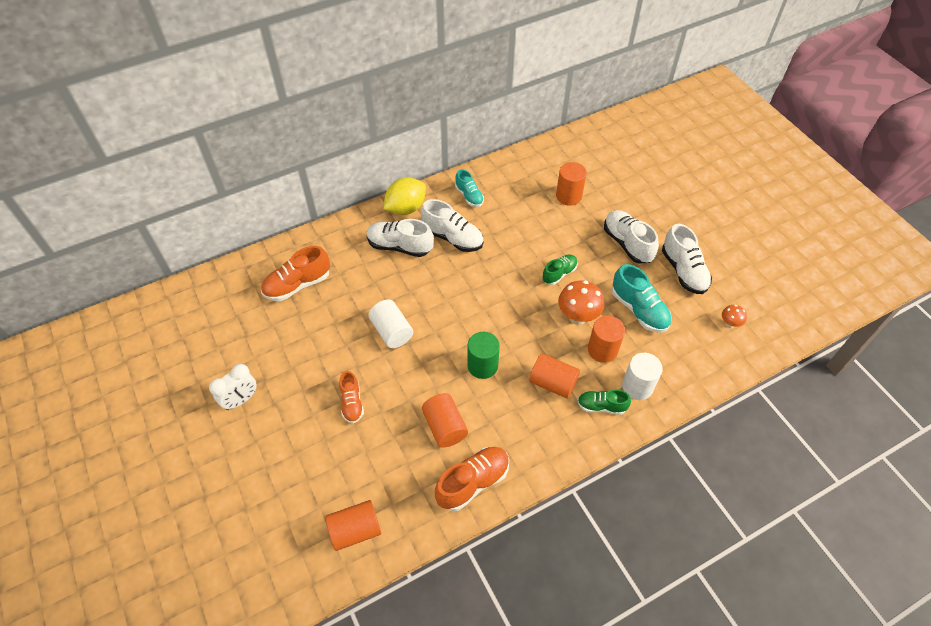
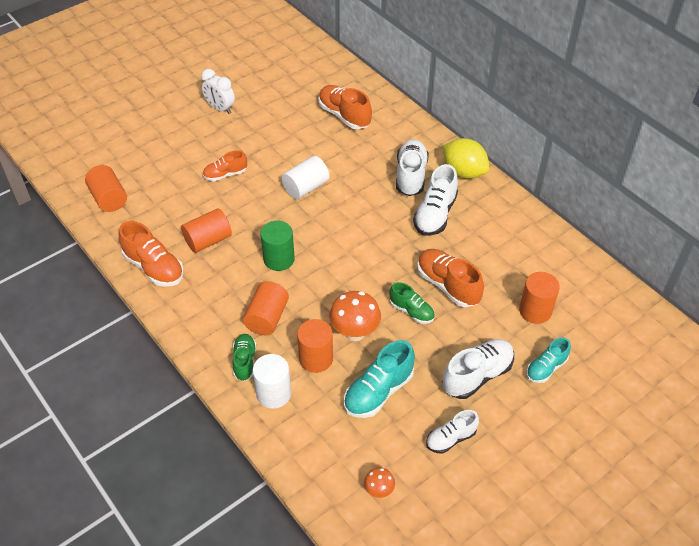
camera: 80 degrees right, 5 degrees down
turquoise shoe [455,169,484,207] -> turquoise shoe moved to [526,337,571,383]
white shoe [662,224,712,294] -> white shoe [426,410,479,454], size x0.63
none -> orange shoe [417,249,484,307]

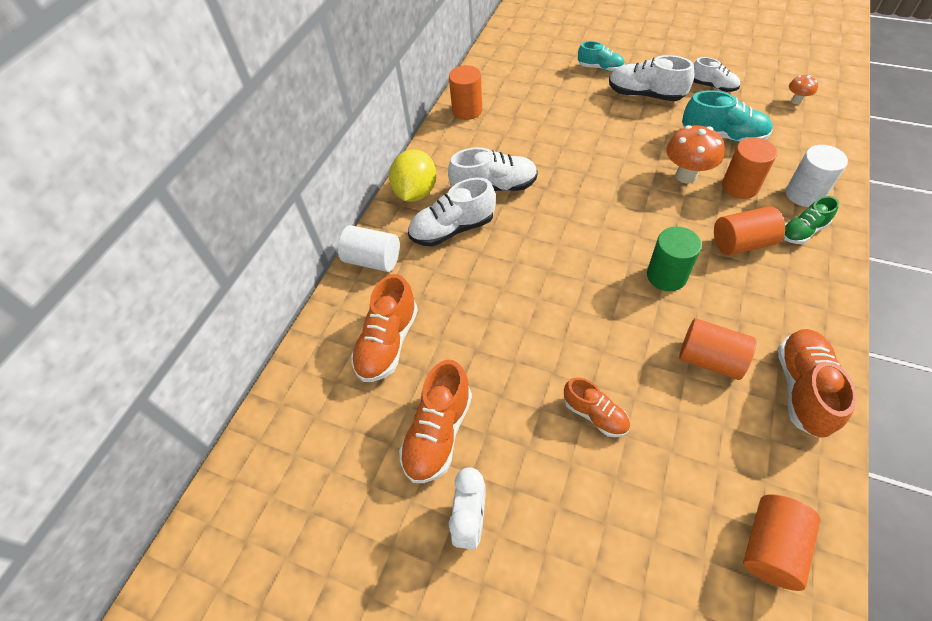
camera: 115 degrees left, 5 degrees up
white cylinder [282,156,329,199] -> white cylinder moved to [338,225,400,272]
green shoe [389,282,435,324] -> none
orange shoe [417,249,484,307] -> orange shoe moved to [399,360,472,483]
orange cylinder [519,272,560,324] -> orange cylinder moved to [449,65,482,120]

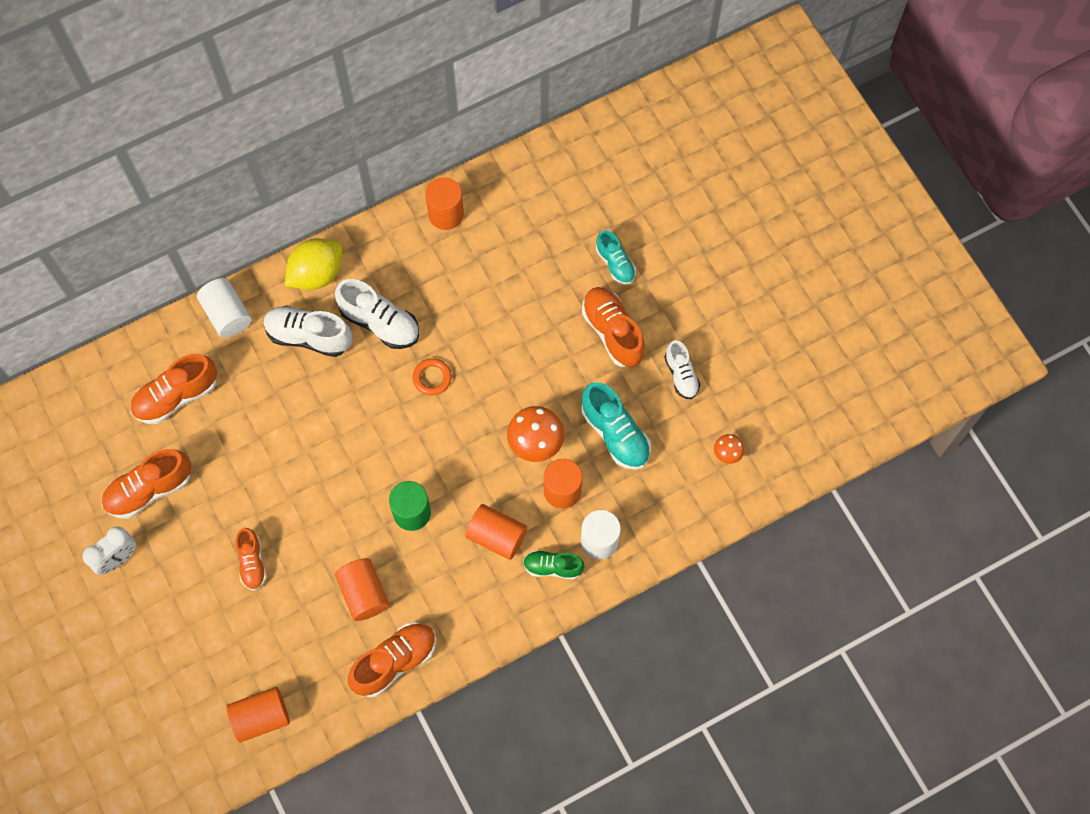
camera: 35 degrees right, 15 degrees up
white shoe [609,55,694,101] -> orange shoe [582,287,645,367]
none -> orange ring [412,358,452,396]

